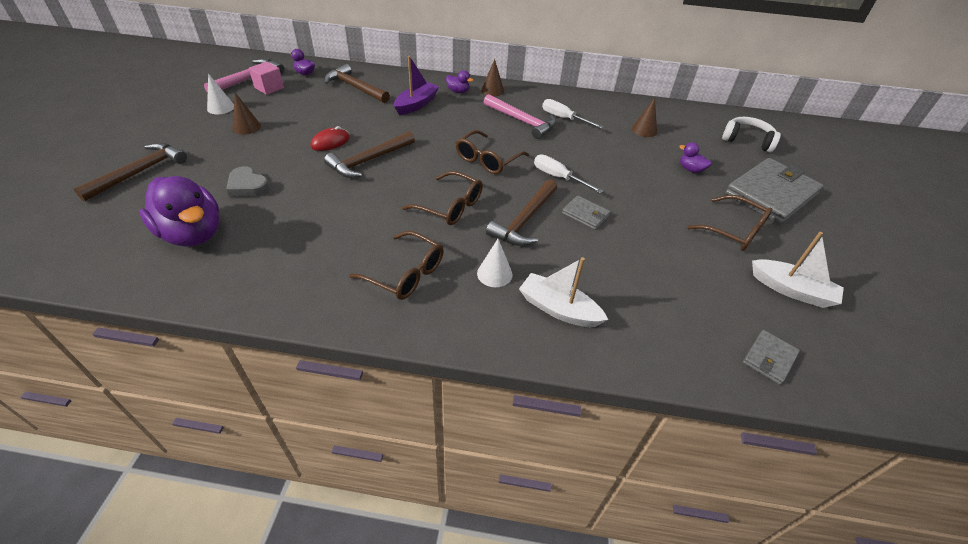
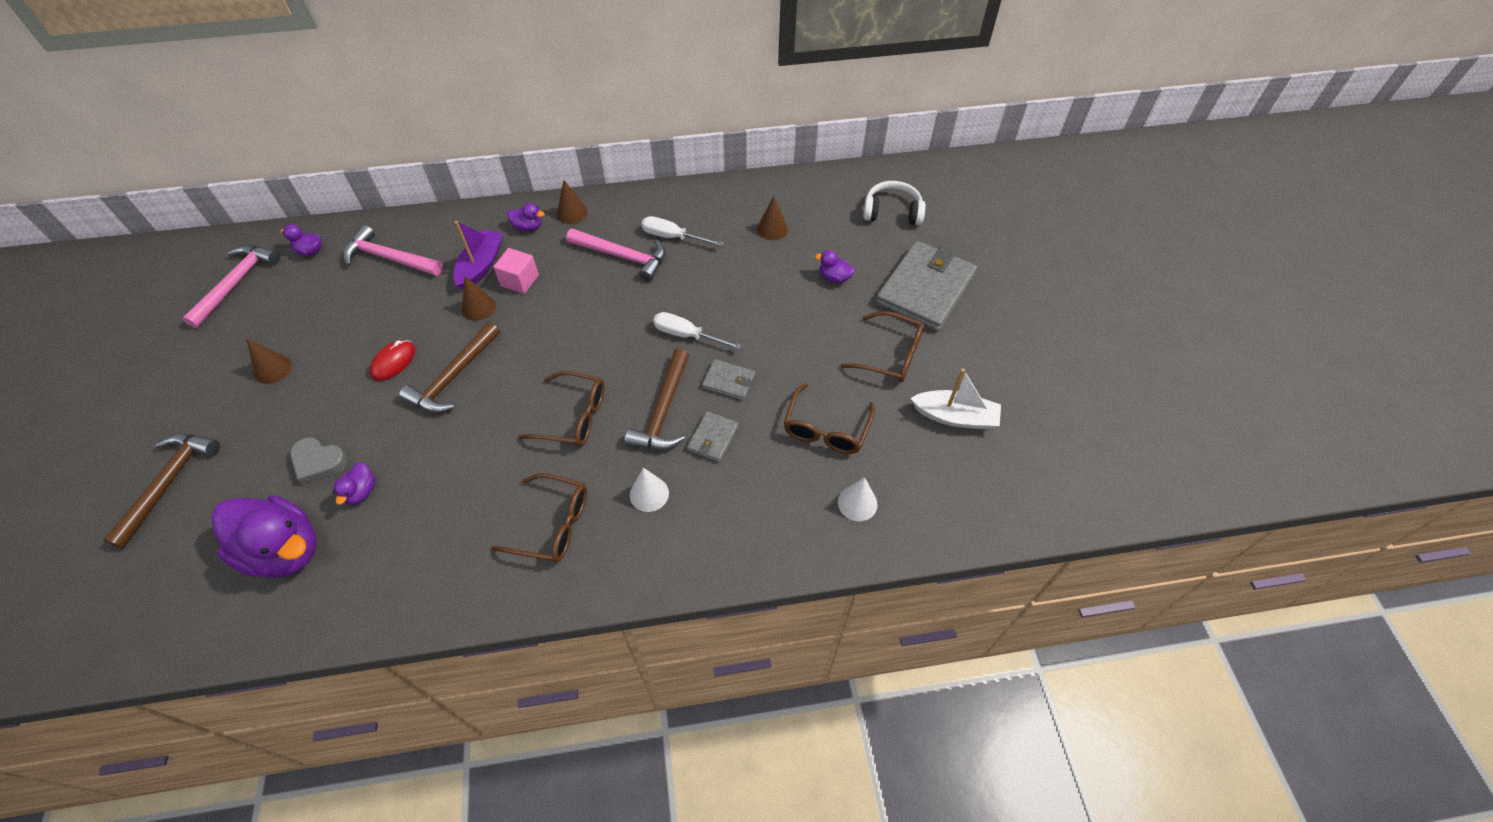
camera: 15 degrees left, 10 degrees up
white cone [207,73,234,114] -> white cone moved to [838,477,878,521]
pink cube [249,62,284,95] -> pink cube moved to [493,248,539,294]
brown hammer [324,64,390,103] -> pink hammer [343,225,443,276]
brown glasses [456,130,529,174] -> brown glasses moved to [784,383,875,454]
white boat [519,257,608,327] -> none
grey wallet [743,330,800,385] -> grey wallet moved to [687,411,739,462]
none -> purple duck [333,462,375,505]
none -> brown cone [462,276,496,321]

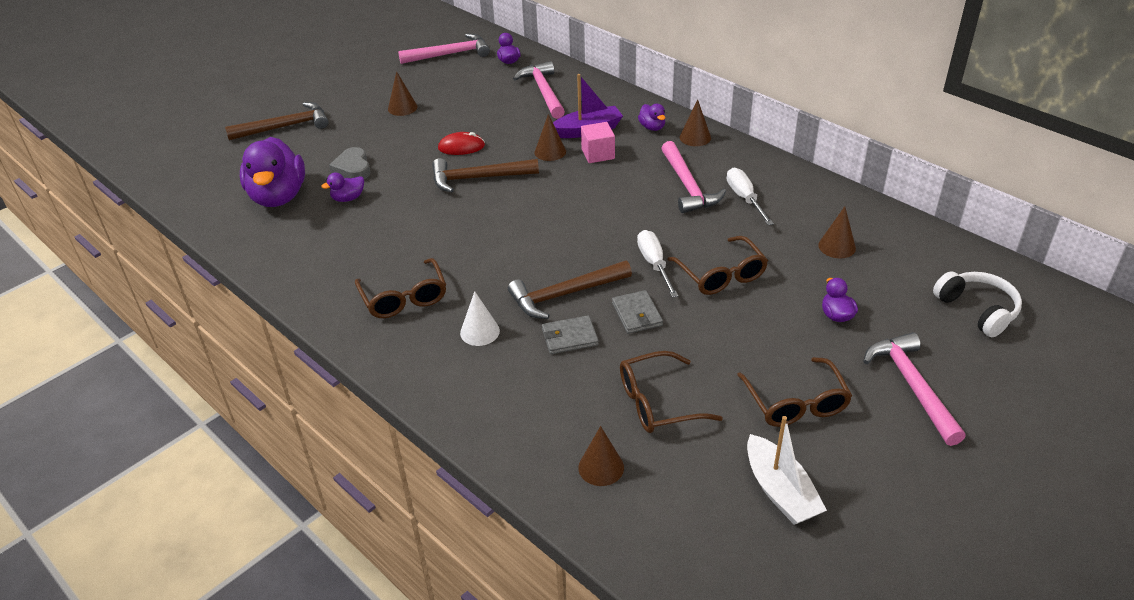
camera: 55 degrees right, 15 degrees down
brown glasses [519,371,605,447] -> brown glasses moved to [667,236,768,295]
white cone [838,477,878,521] -> brown cone [578,426,624,486]
grey wallet [876,241,977,332] -> pink hammer [863,332,966,446]

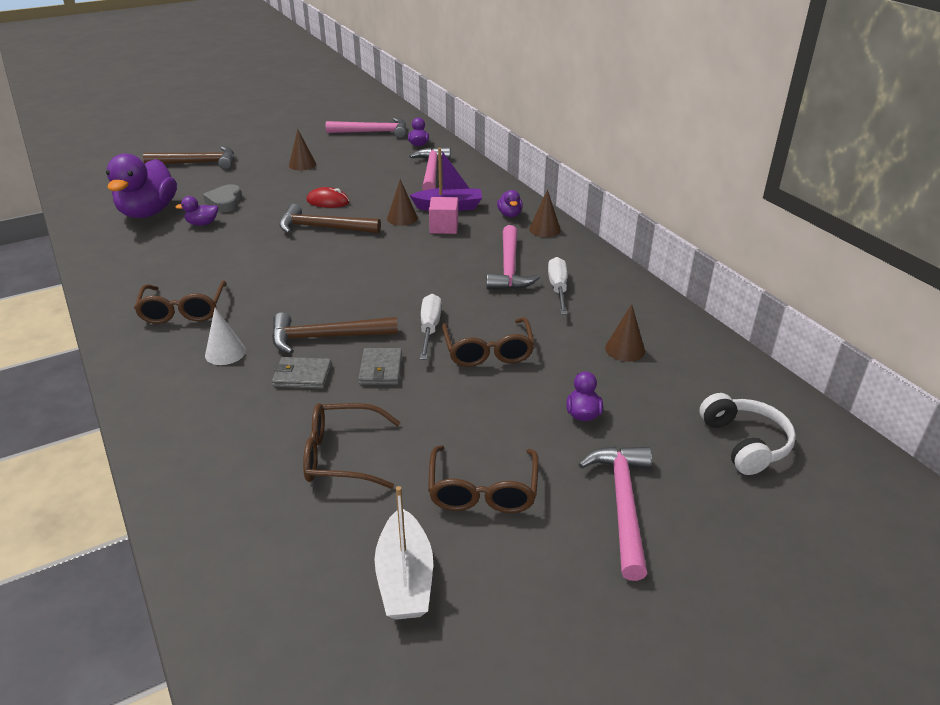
camera: 15 degrees right, 5 degrees down
brown cone [578,426,624,486] -> none

